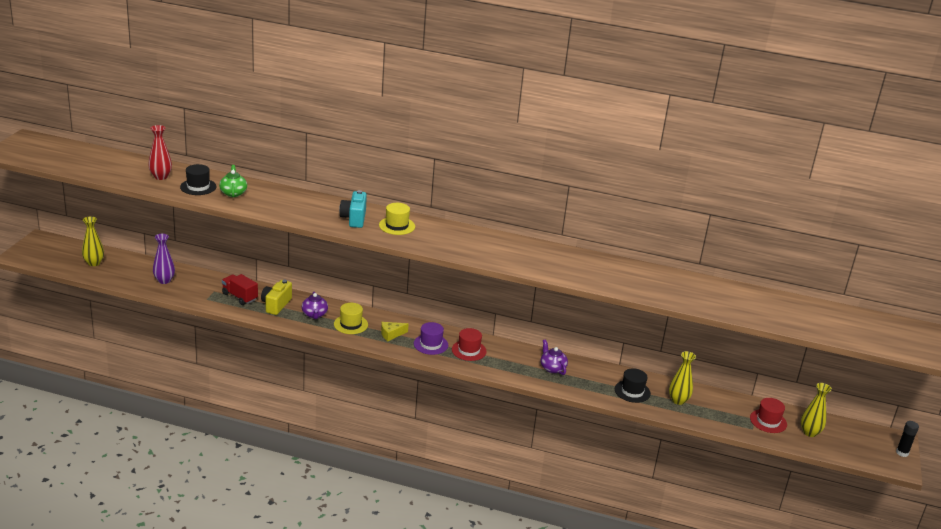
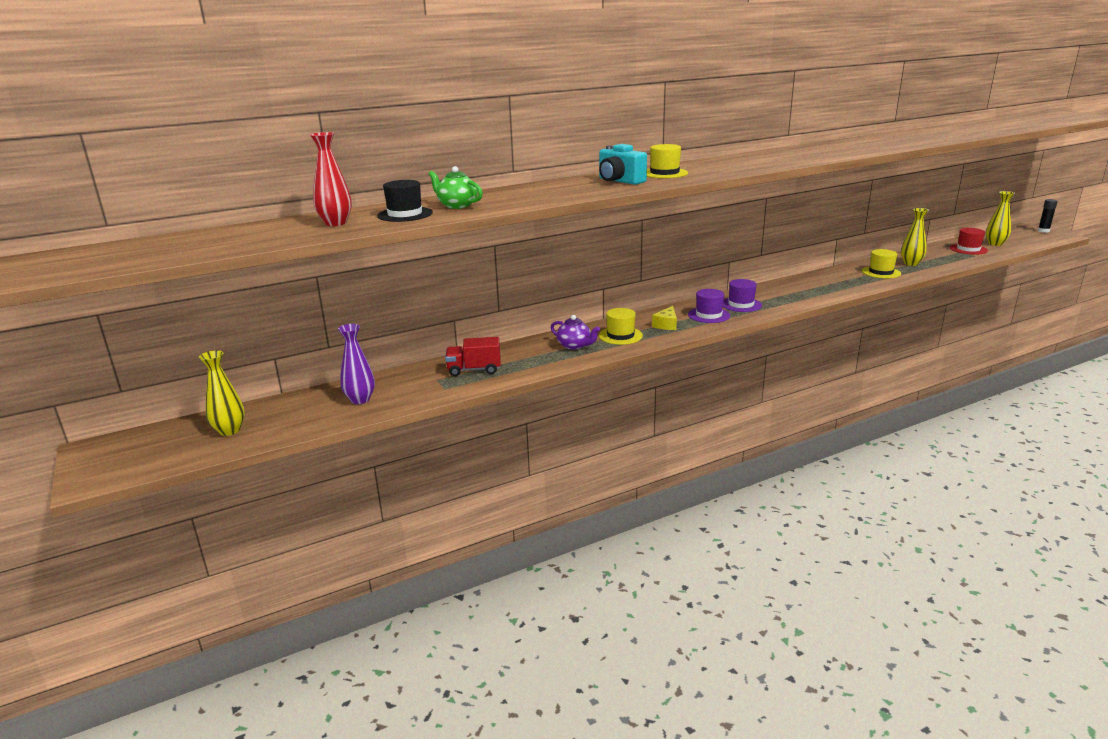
camera: 40 degrees left, 5 degrees down
yellow camera [261,280,292,315] -> none
red hat [452,328,487,361] -> purple hat [723,279,762,312]
purple teapot [541,339,568,375] -> none
black hat [615,368,651,403] -> yellow hat [862,249,901,278]

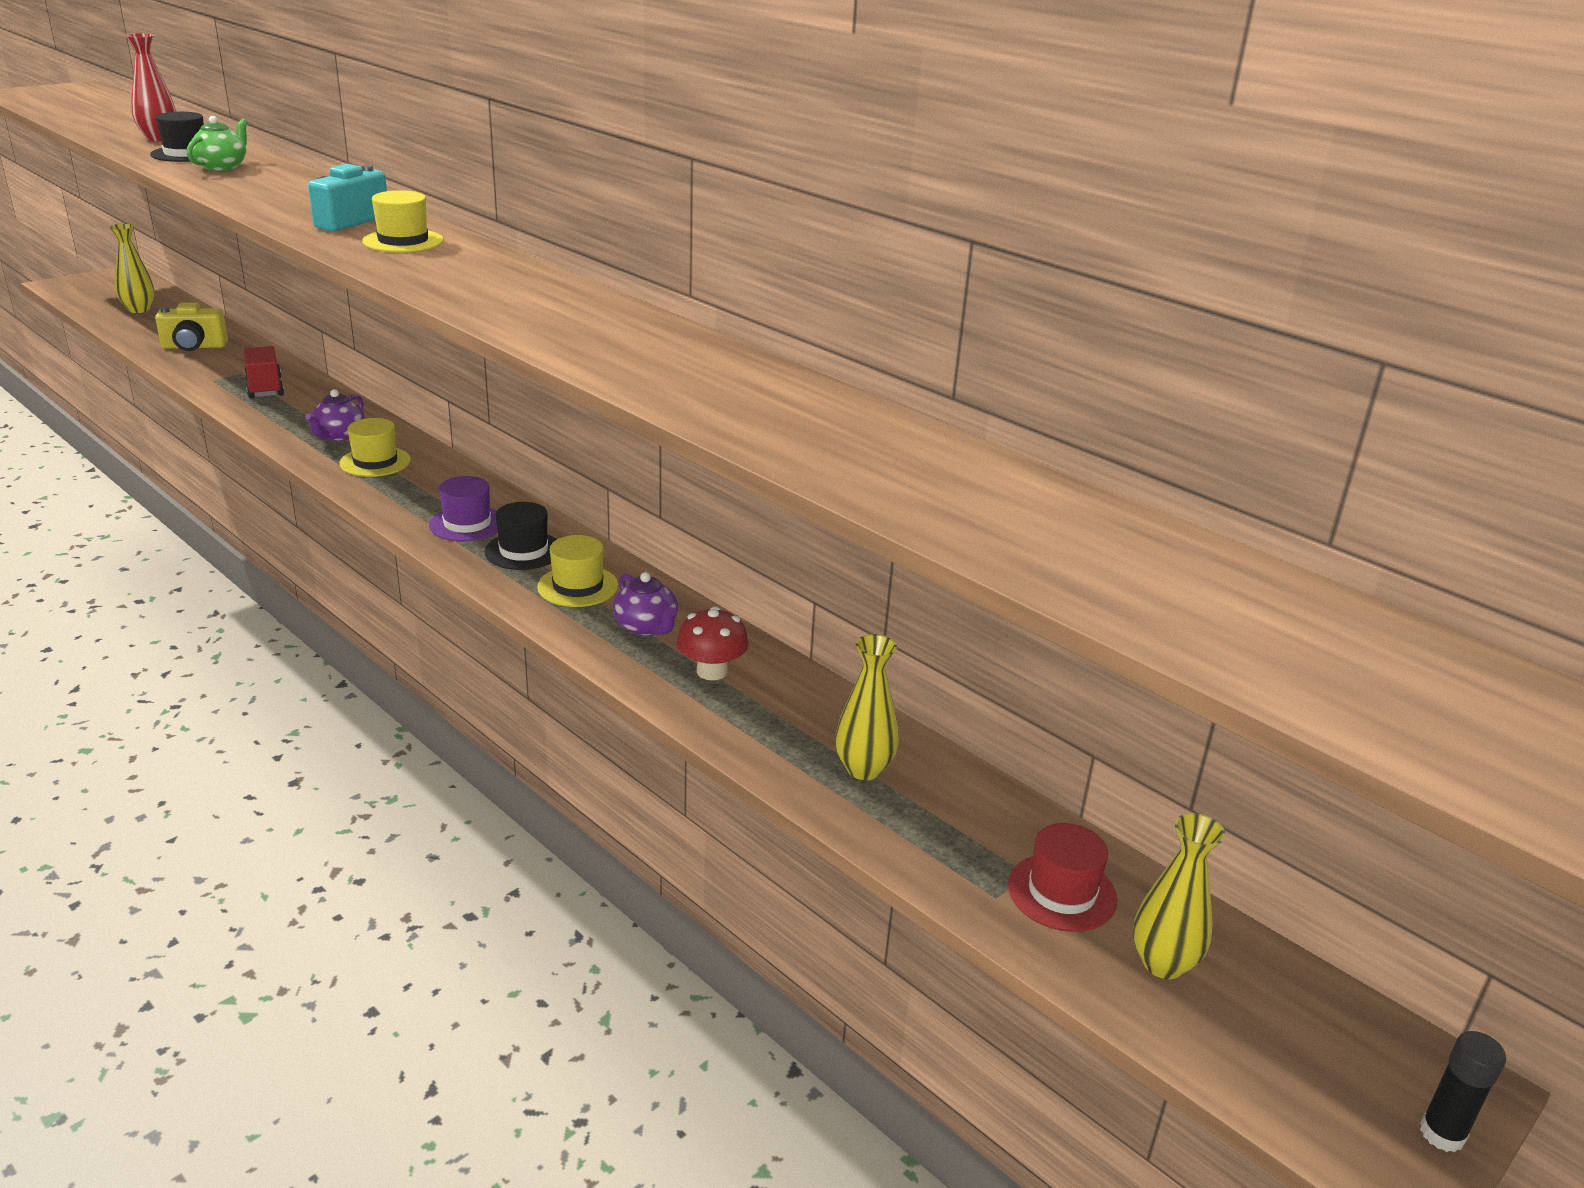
camera: 70 degrees right, 5 degrees up
purple vase [338,324,375,404] -> yellow camera [155,303,228,351]
yellow cheese [652,306,677,330] -> none
purple hat [723,279,762,312] -> black hat [484,502,557,570]
yellow hat [862,249,901,278] -> yellow hat moved to [537,535,618,607]
none -> purple teapot [613,572,678,636]
none -> red mushroom [677,606,749,680]

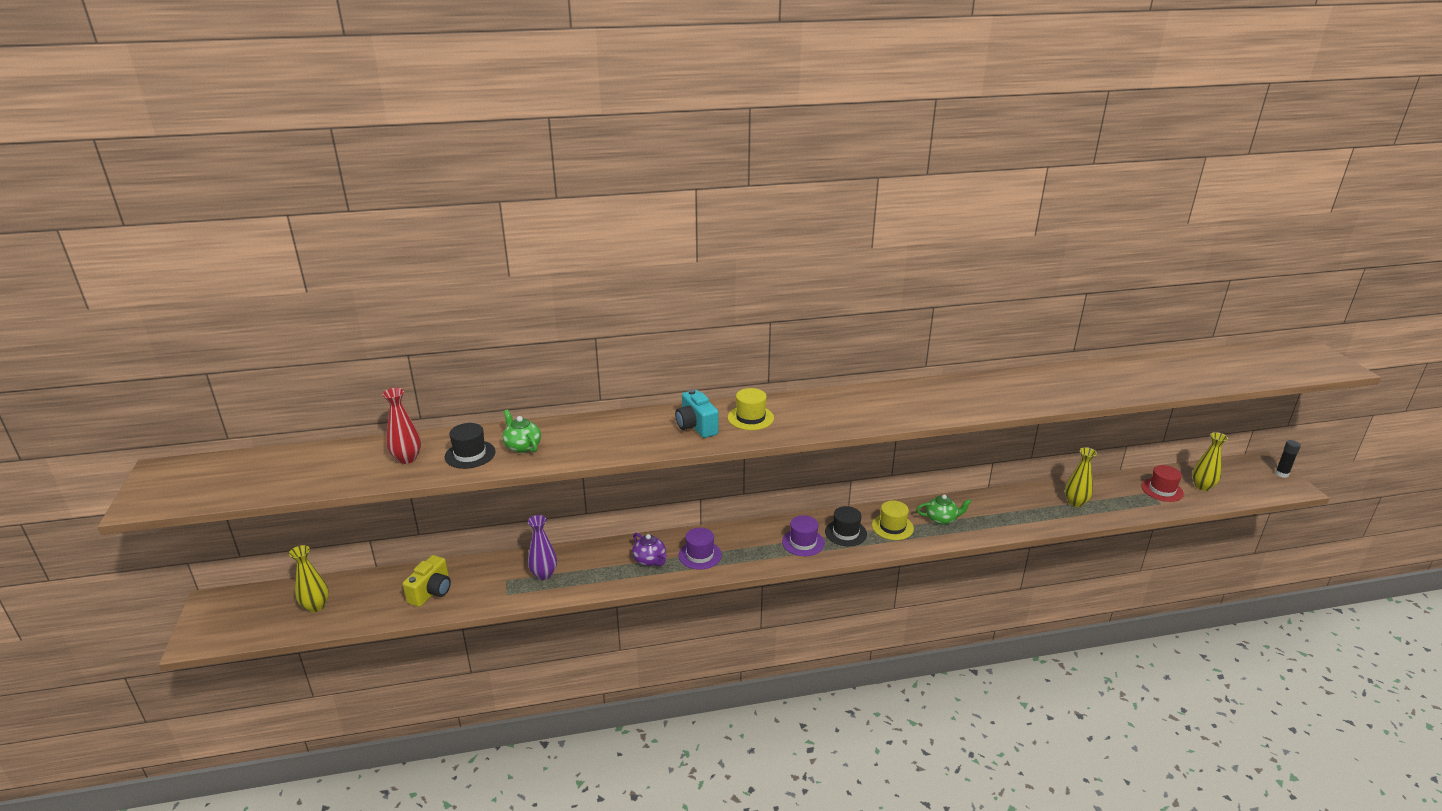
camera: 55 degrees left, 0 degrees up
red truck [243,346,284,398] -> purple vase [528,515,557,580]
yellow hat [339,418,411,477] -> purple hat [679,528,722,570]
purple teapot [613,572,678,636] -> green teapot [916,494,971,525]
red mushroom [677,606,749,680] -> none

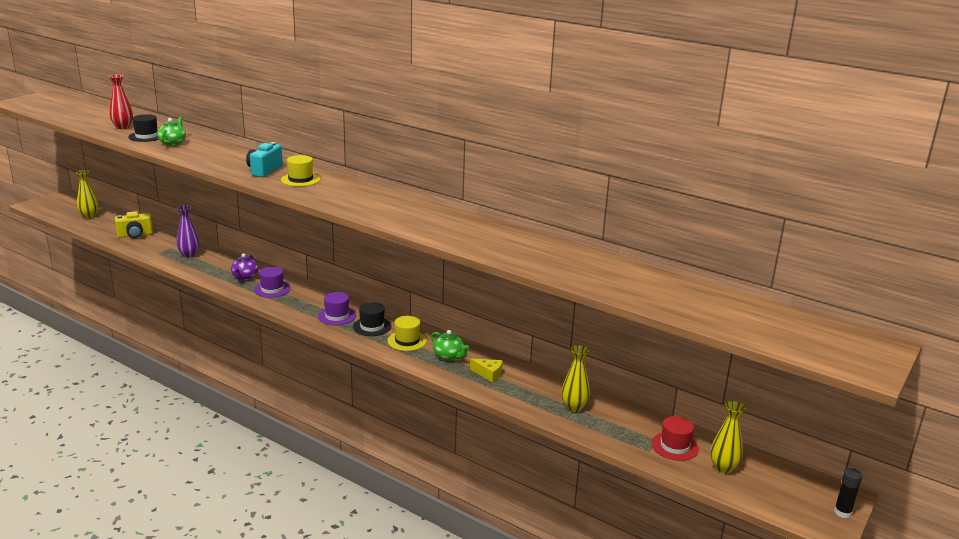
camera: 45 degrees right, 5 degrees down
none -> yellow cheese [470,359,503,383]

